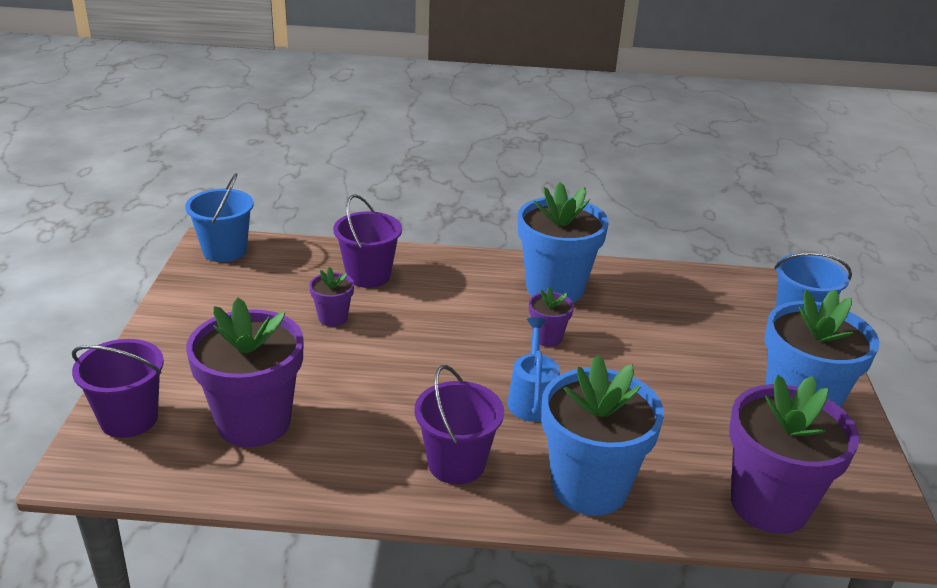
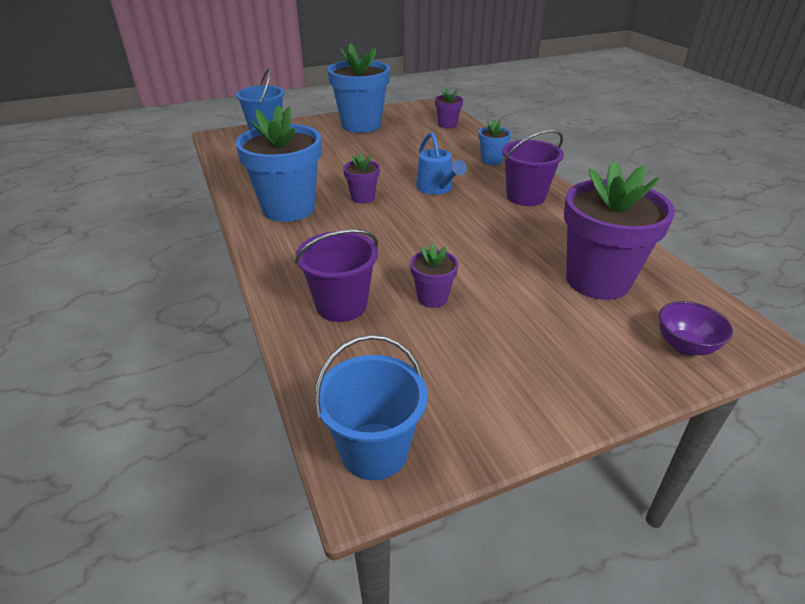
camera: 115 degrees left, 5 degrees up
purple bucket [72,339,164,438] -> purple bowl [659,301,733,355]
blue watering can [507,317,560,422] -> blue watering can turned 90 degrees counterclockwise [416,132,467,195]
blue flower pot [541,355,664,516] -> blue flower pot [479,119,511,165], size x0.47
purple flower pot [729,375,860,534] -> purple flower pot [435,88,463,129], size x0.47

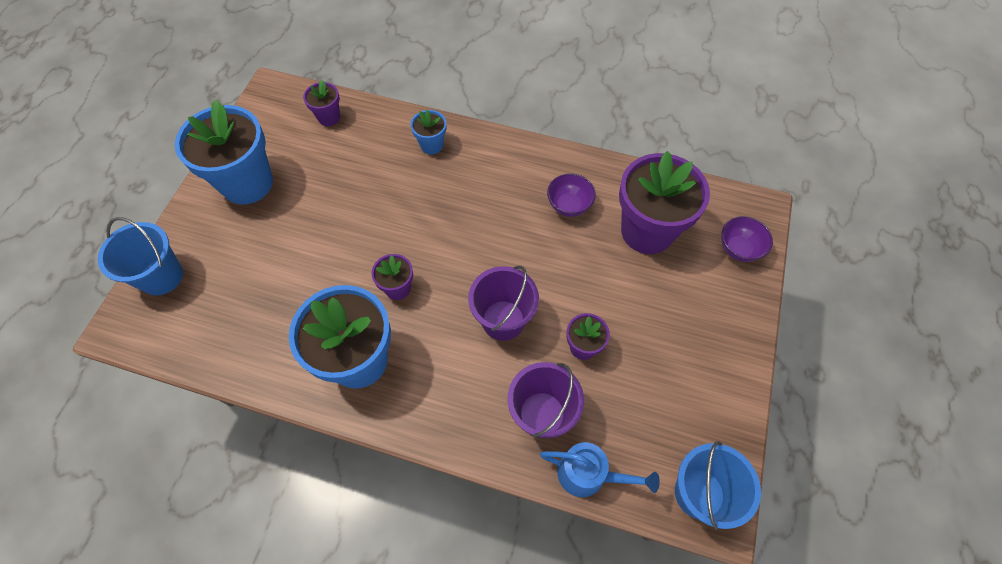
camera: 50 degrees left, 25 degrees up
blue watering can [416,132,467,195] -> blue watering can moved to [540,442,660,497]
purple bucket [502,129,564,206] -> purple bucket moved to [468,266,539,341]
none -> purple bowl [547,173,596,217]

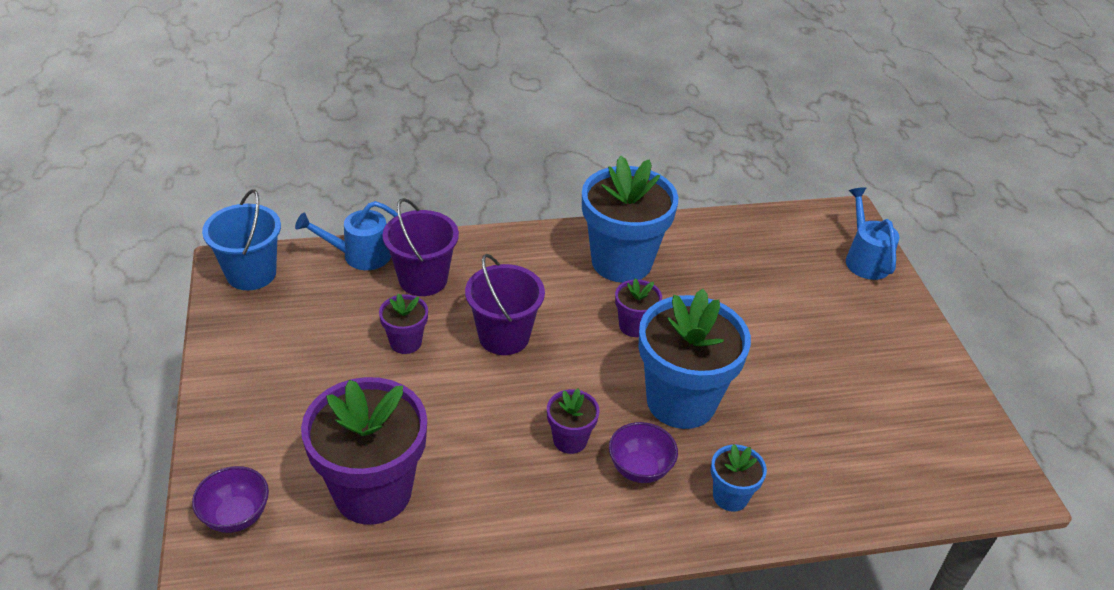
camera: 150 degrees right, 20 degrees down
blue bucket [98,217,183,295] -> blue watering can [846,187,900,280]
blue flower pot [175,100,273,205] -> blue flower pot moved to [638,289,751,429]
purple flower pot [303,80,340,126] -> purple flower pot moved to [547,389,599,454]
purple bowl [547,173,596,217] -> purple bowl moved to [609,422,678,483]

